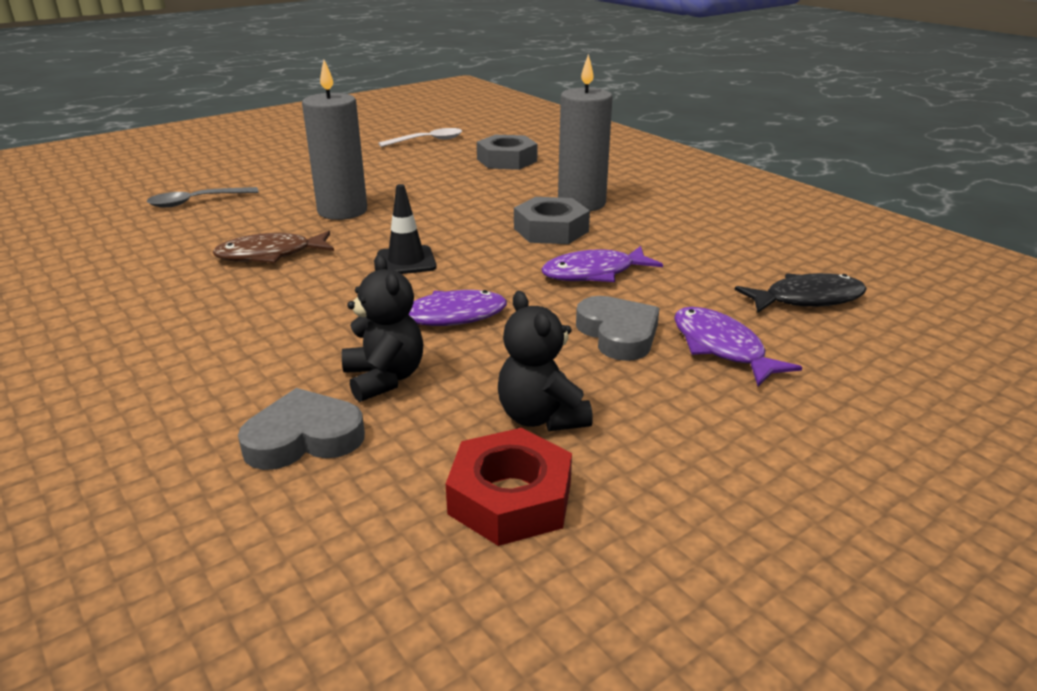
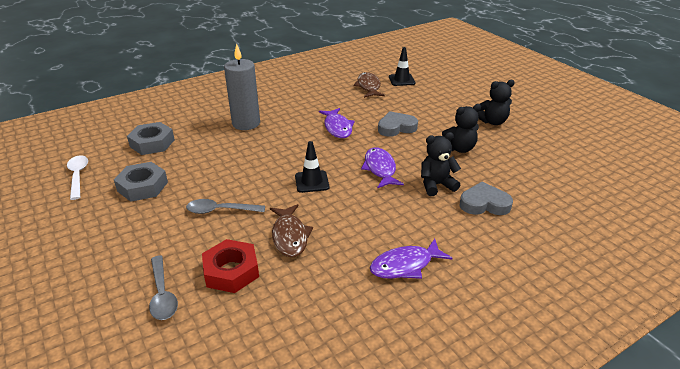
camera: 85 degrees left, 5 degrees up
grey heart [238,388,365,470] -> grey heart turned 105 degrees clockwise [459,182,513,215]
grey candle [302,60,367,220] -> grey spoon [186,199,265,214]
red nut [446,428,572,546] -> red nut moved to [202,239,259,293]
grey nut [514,197,590,244] -> grey nut moved to [114,162,168,202]
purple fish [674,307,802,386] -> purple fish moved to [370,239,452,279]
black fish [735,273,867,313] -> brown fish [354,72,385,98]
none -> black traffic cone [389,47,415,86]
none -> black teddy bear [477,80,515,125]

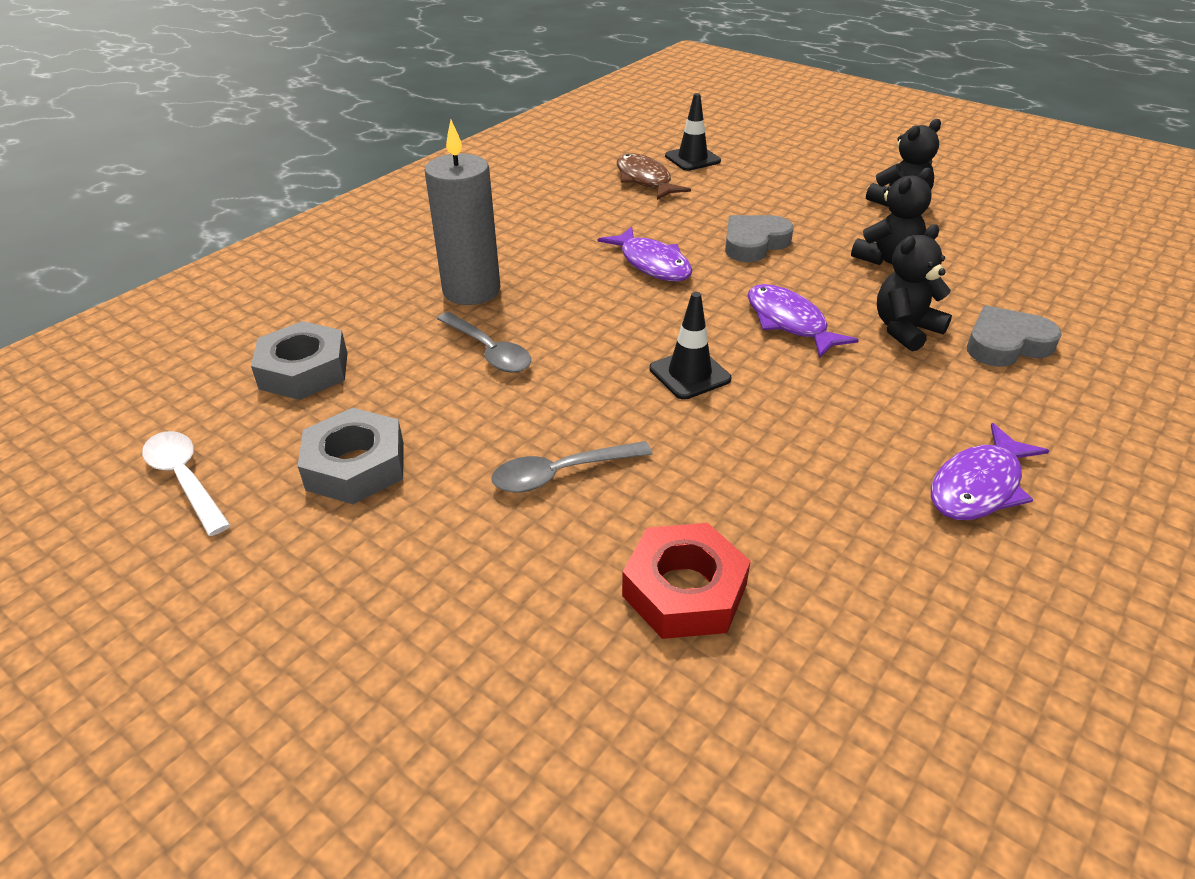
camera: 20 degrees left, 5 degrees up
grey spoon [149,256,178,320] -> grey spoon moved to [437,312,531,373]
brown fish [270,204,313,257] -> none

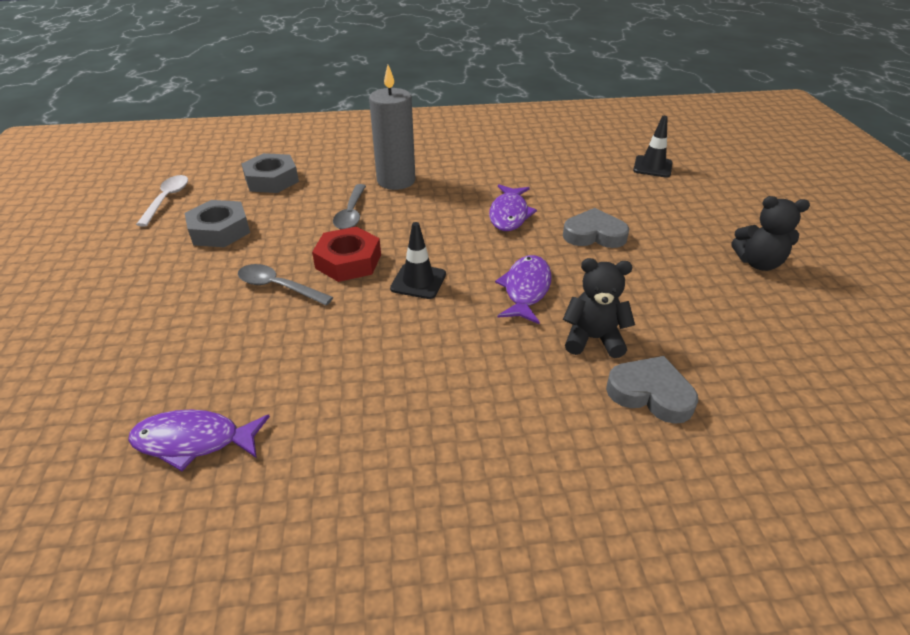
camera: 45 degrees right, 0 degrees up
brown fish [617,153,691,200] -> none
red nut [622,523,751,639] -> red nut moved to [312,227,381,282]
black teddy bear [851,168,932,265] -> none
purple fish [931,423,1049,520] -> purple fish moved to [128,409,270,471]

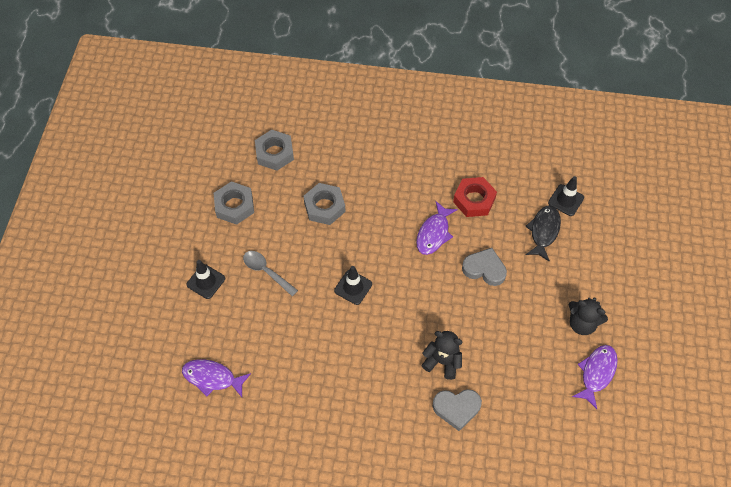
camera: 15 degrees right, 20 degrees up
white spoon [136,175,188,227] -> none
red nut [312,227,381,282] -> red nut moved to [453,177,497,217]
grey spoon [333,184,366,229] -> grey nut [303,183,345,225]
grey candle [369,65,415,190] -> none
purple fish [495,255,552,324] -> purple fish moved to [572,345,618,409]
grey heart [606,356,698,424] -> grey heart turned 135 degrees clockwise [432,389,482,431]
none -> black traffic cone [186,260,225,299]
none -> black fish [525,206,561,262]

